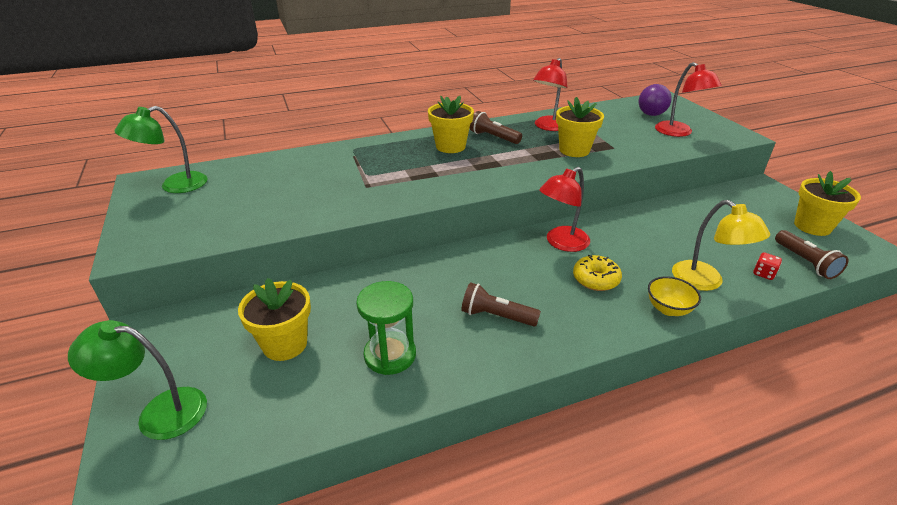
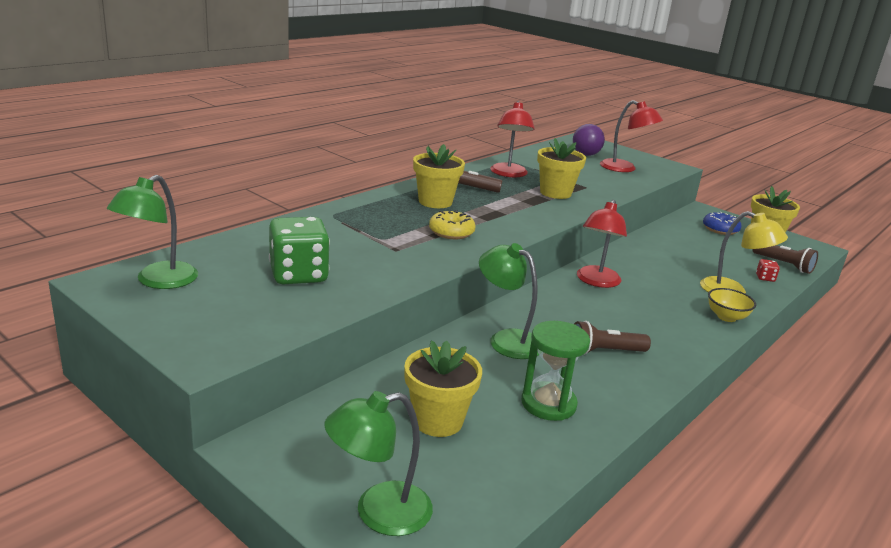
camera: 30 degrees left, 10 degrees down
yellow donut [573,255,622,291] -> yellow donut moved to [429,210,476,239]
none -> green dice [269,217,330,284]
none -> green lamp [479,243,539,359]
none -> blue donut [703,212,742,235]

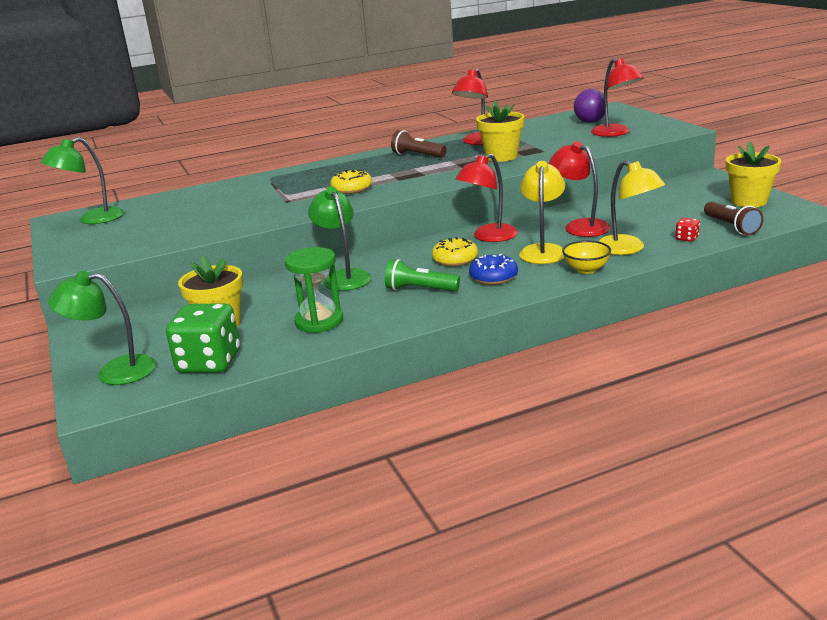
camera: 30 degrees right, 0 degrees up
green dice [269,217,330,284] -> green dice moved to [166,303,240,373]
yellow flower pot [413,144,465,208] -> none
brown flashlight [574,321,651,355] -> green flashlight [385,259,460,291]
blue donut [703,212,742,235] -> blue donut moved to [469,254,518,285]
none -> yellow donut [432,237,478,267]
none -> yellow lamp [519,161,565,264]
none -> red lamp [549,141,611,237]

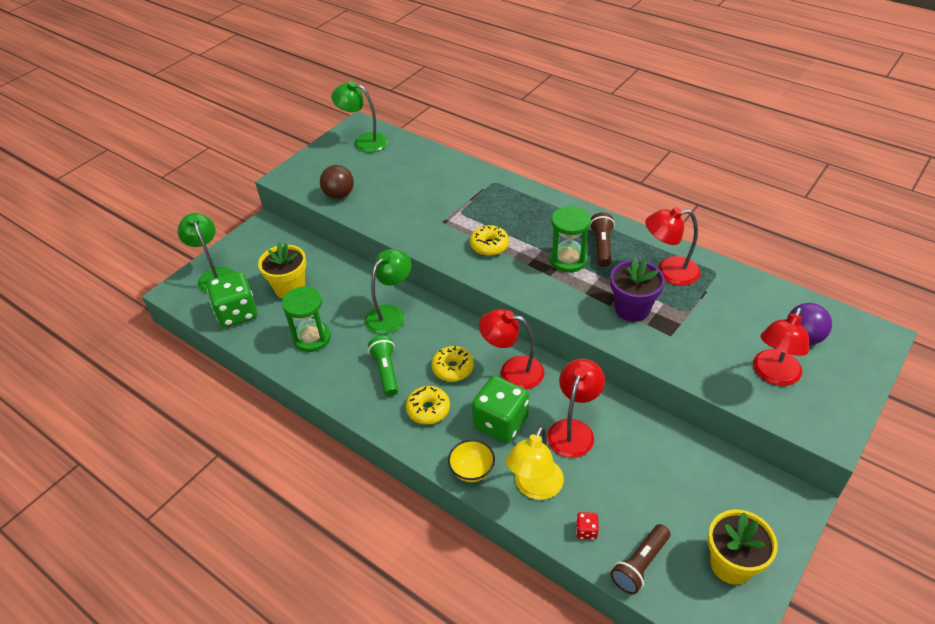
camera: 60 degrees right, 20 degrees up
blue donut [469,254,518,285] -> yellow donut [406,386,450,424]
yellow flower pot [476,101,524,162] -> purple flower pot [610,257,665,322]
yellow lamp [519,161,565,264] -> green dice [472,376,529,443]
none -> brown ball [320,165,354,199]
none -> green hourglass [550,206,591,273]

